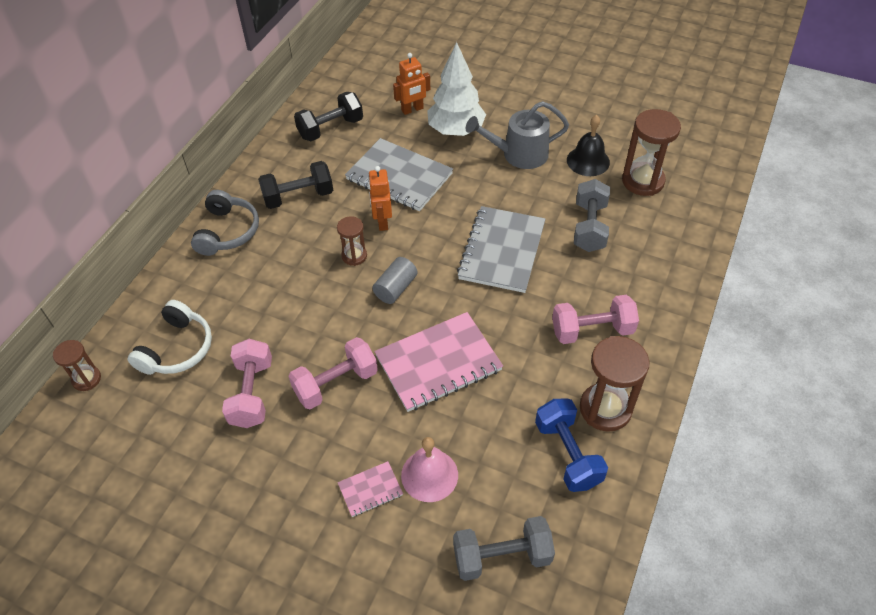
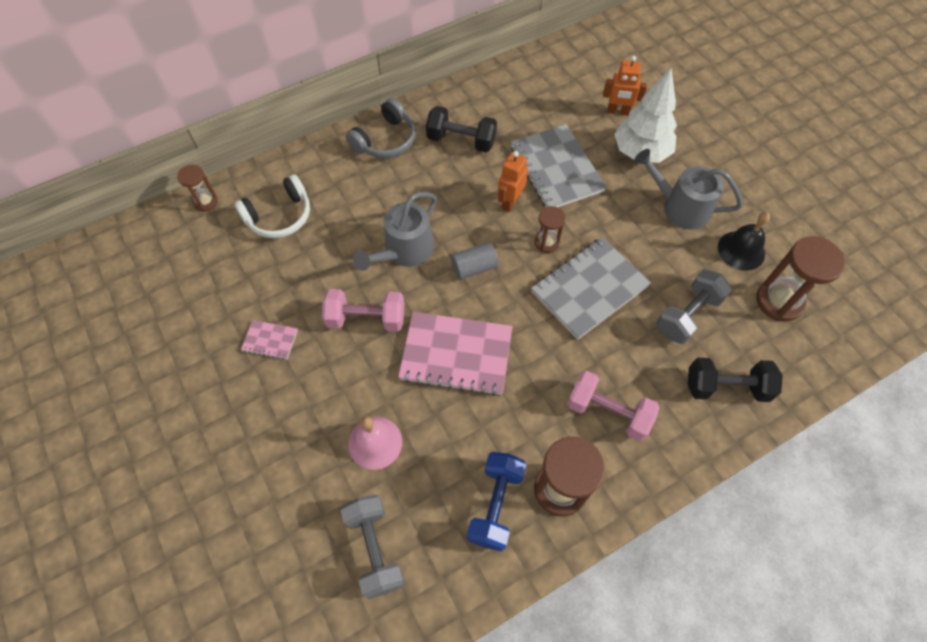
camera: 35 degrees right, 10 degrees up
pink dumbbell [222,339,272,428] -> none
black dumbbell [294,92,363,141] -> black dumbbell moved to [688,358,783,402]
brown hourglass [337,216,367,266] -> brown hourglass moved to [534,206,565,253]
pink notebook [338,461,403,517] -> pink notebook moved to [241,320,298,360]
grey dumbbell [453,516,555,581] -> grey dumbbell turned 45 degrees clockwise [341,494,405,599]
none -> grey watering can [353,192,437,271]

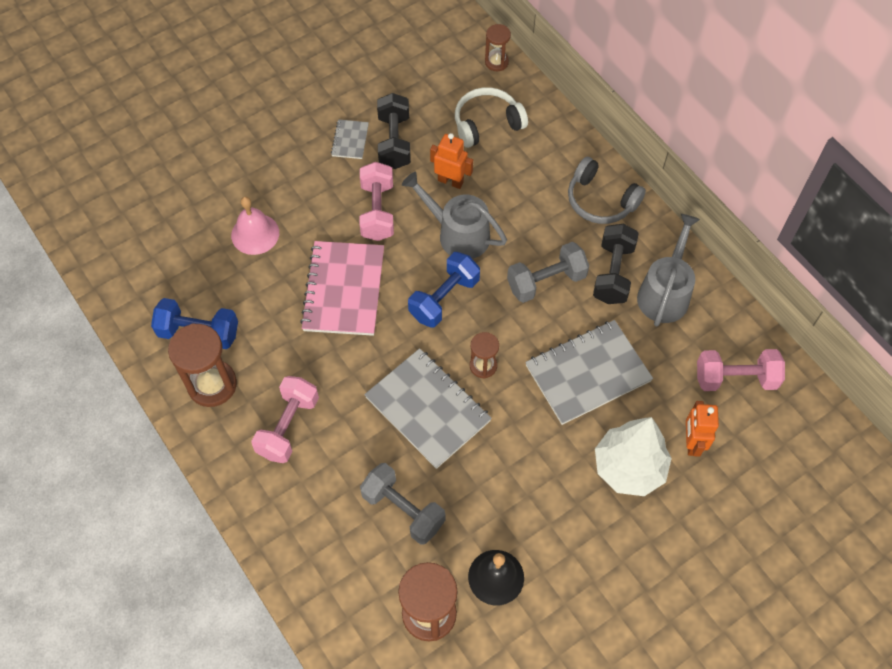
camera: 85 degrees right, 0 degrees up
white headphones [234,174,310,238] -> white headphones turned 105 degrees clockwise [455,87,528,148]
pink notebook [241,320,298,360] -> grey notebook [331,119,369,159]
grey dumbbell [341,494,405,599] -> grey dumbbell moved to [507,242,589,303]
grey cylinder [451,242,499,280] -> blue dumbbell [408,252,480,328]
orange robot [498,151,528,212] -> orange robot moved to [430,133,473,189]
grey watering can [634,149,743,230] -> grey watering can moved to [637,214,700,327]
black dumbbell [688,358,783,402] -> black dumbbell moved to [377,93,411,169]
none -> pink dumbbell [697,349,785,391]

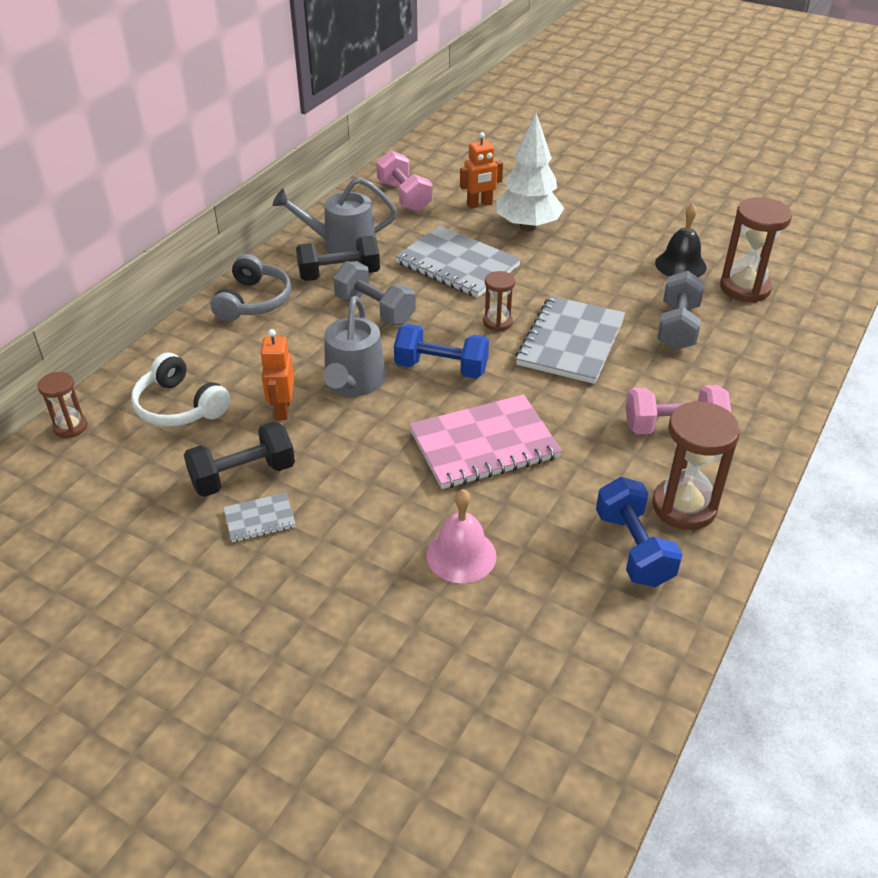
camera: 115 degrees left, 20 degrees down
pink dumbbell [360,162,394,241] -> none

